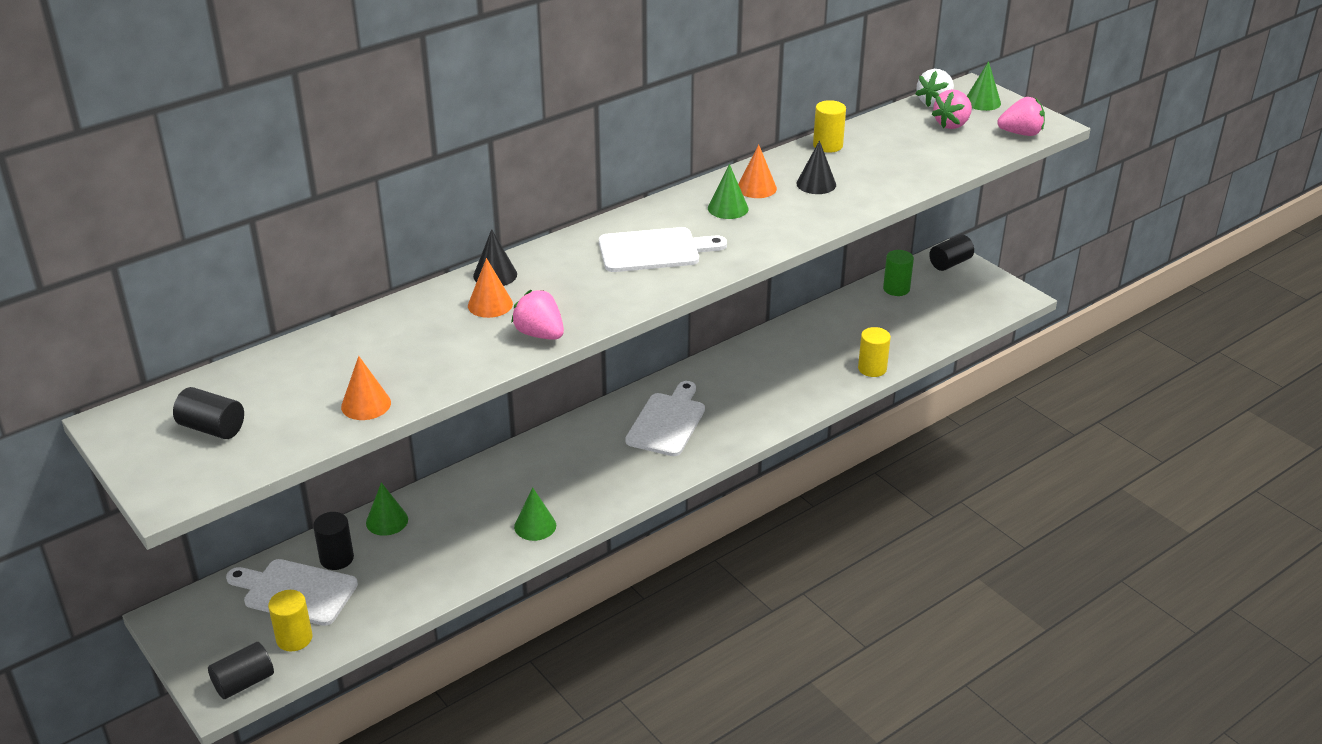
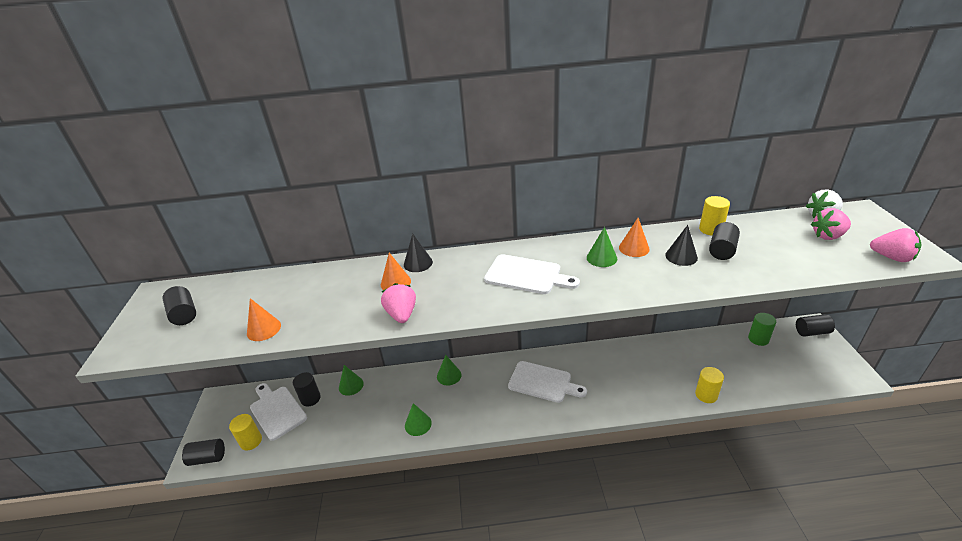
camera: 35 degrees right, 0 degrees up
white cutting board [625,381,705,456] -> white cutting board turned 60 degrees clockwise [508,361,587,403]
green cone [967,61,1001,111] -> green cone moved to [437,355,461,386]
none -> black cylinder [709,222,740,260]

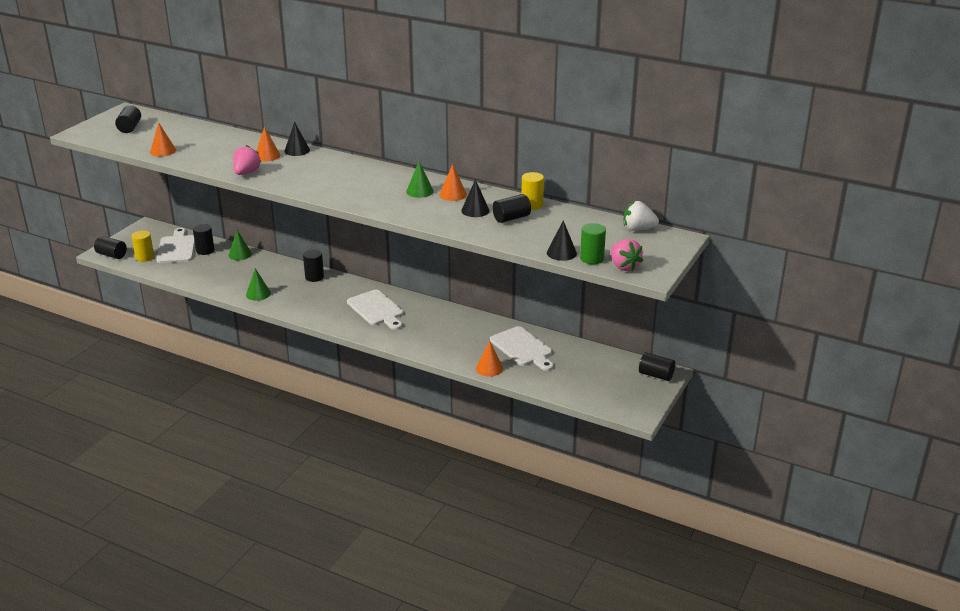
camera: 30 degrees right, 5 degrees down
green cone [437,355,461,386] -> black cylinder [303,250,324,282]
white cutting board [484,254,580,294] -> white cutting board moved to [490,326,554,371]
yellow cylinder [695,367,724,403] -> orange cone [476,341,503,377]
green cylinder [748,313,776,346] -> green cylinder moved to [580,223,606,264]
pink strawberry [811,208,851,240] -> none
none -> black cone [547,220,577,261]

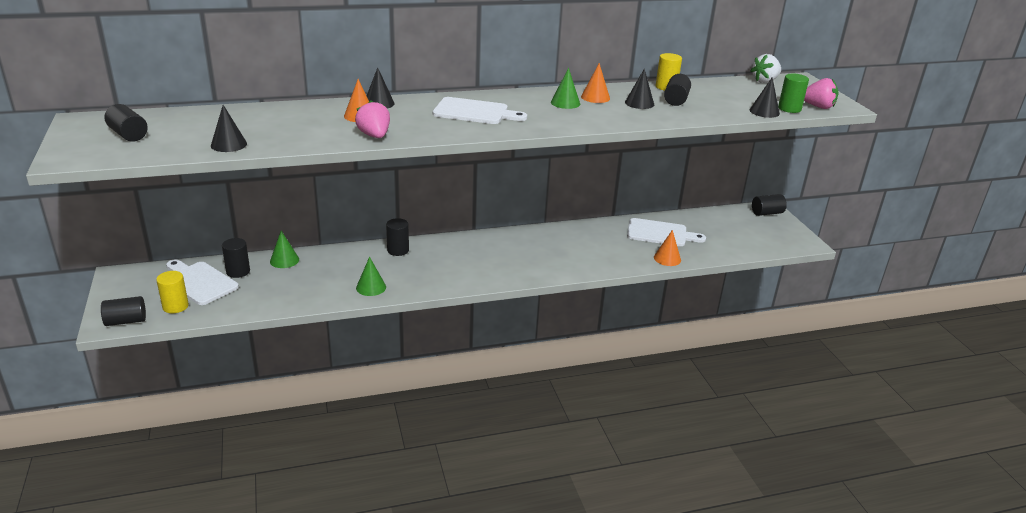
camera: 45 degrees left, 0 degrees up
orange cone [150,122,176,157] -> black cone [211,105,247,152]
white cutting board [347,290,404,330] -> white cutting board moved to [433,97,527,124]

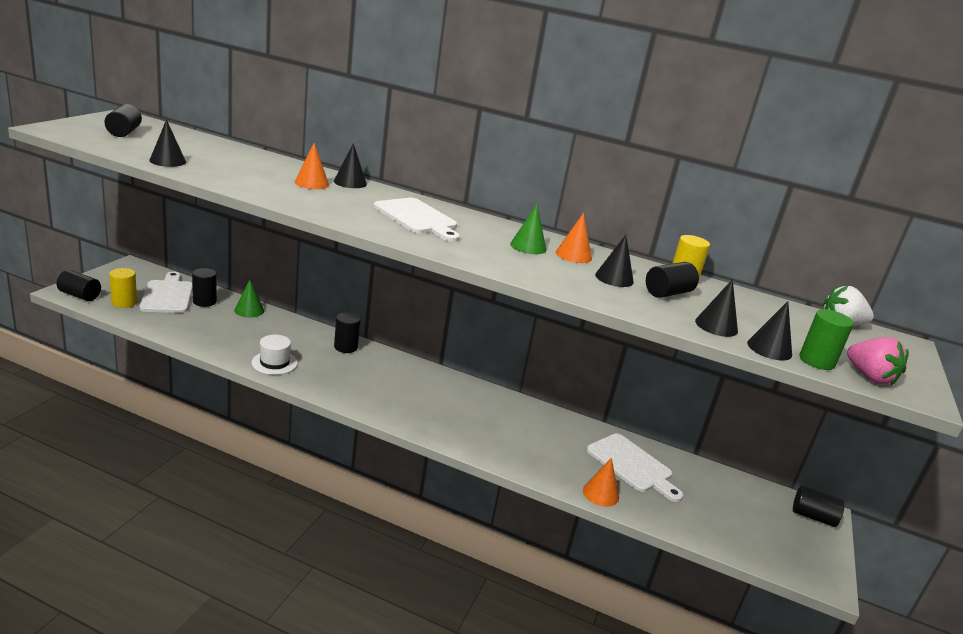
camera: 35 degrees right, 5 degrees down
pink strawberry [355,100,390,138] -> none
green cone [356,257,386,296] -> white hat [252,335,298,375]
none -> black cone [695,279,738,337]

